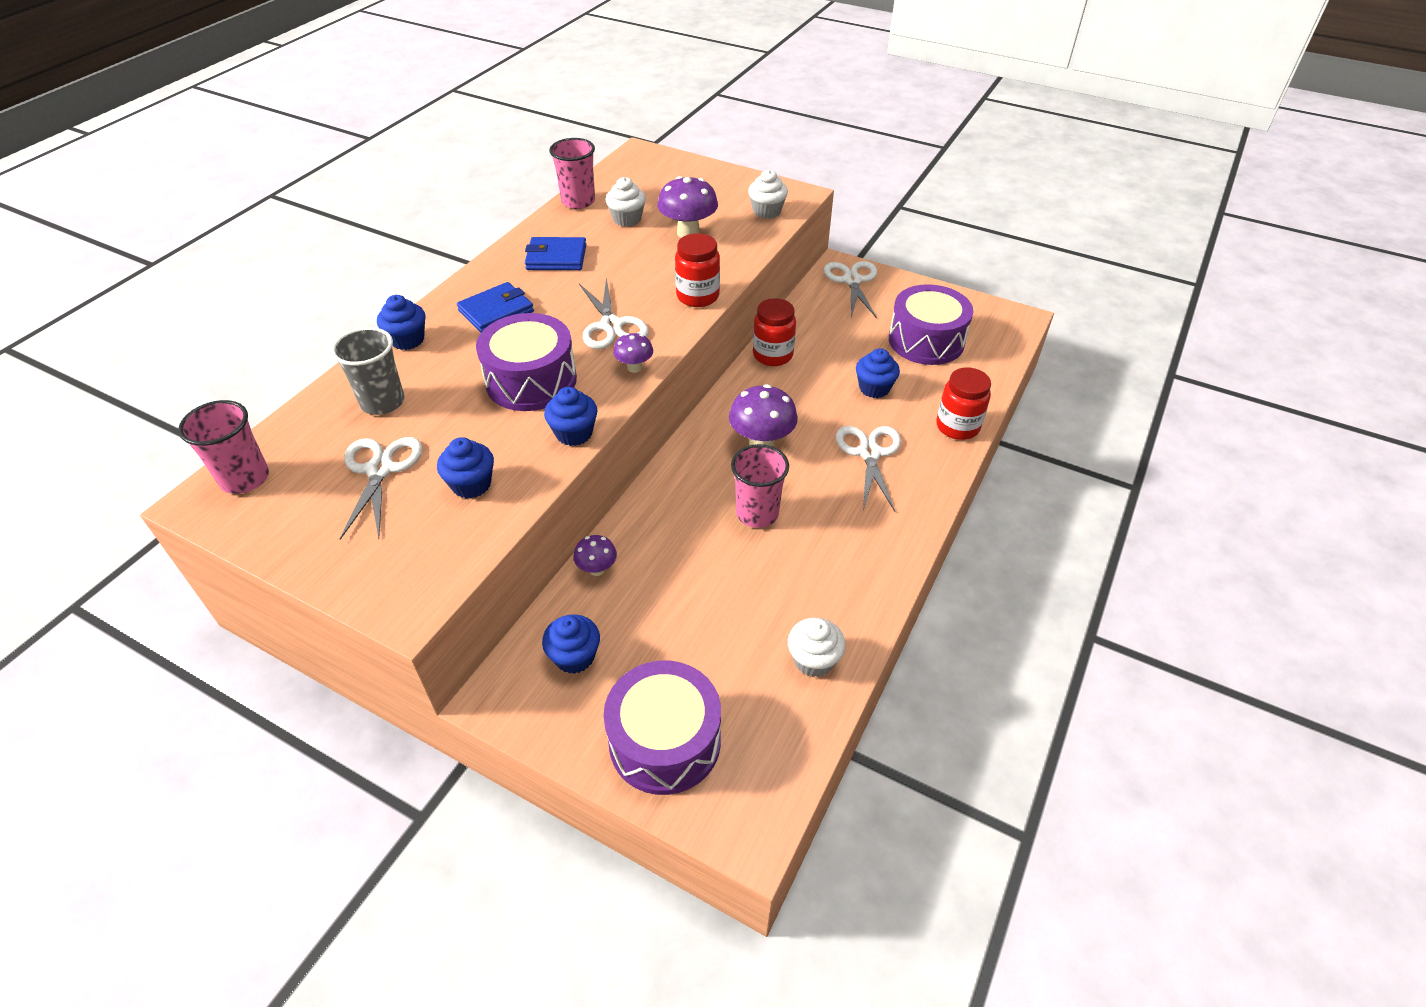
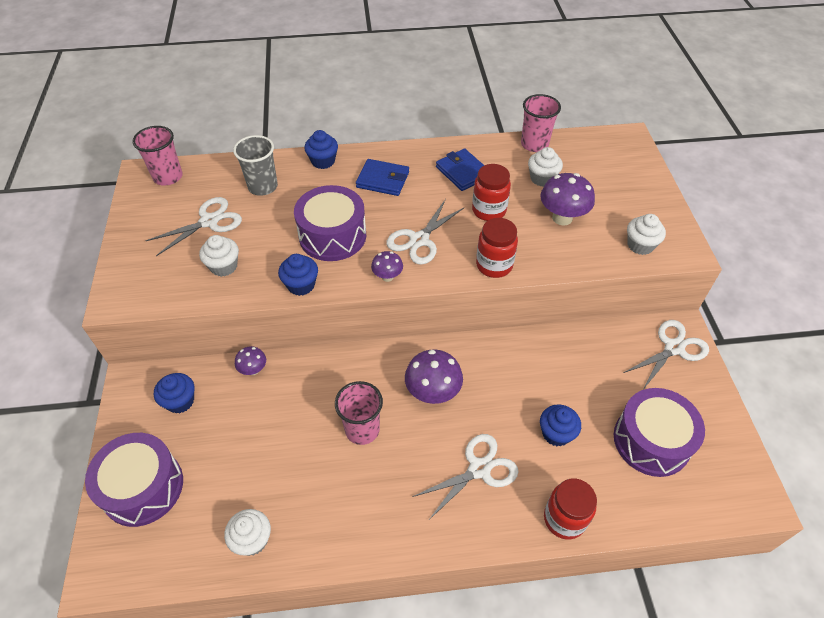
camera: 55 degrees right, 5 degrees up
blue cupcake [437,437,494,499] -> white cupcake [199,235,239,277]
red jar [753,298,796,366] -> red jar moved to [472,164,511,221]

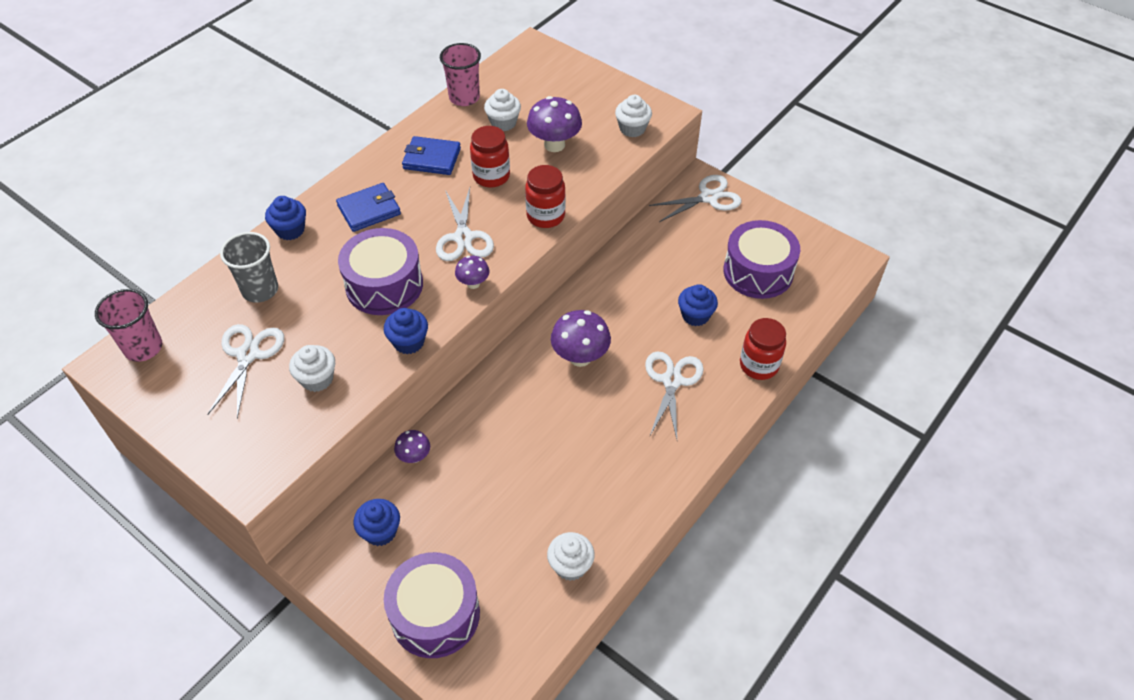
camera: 45 degrees left, 0 degrees up
pink cup [335,381,383,445] -> none
white scissors [624,320,709,388] -> white scissors turned 60 degrees clockwise [649,175,741,222]

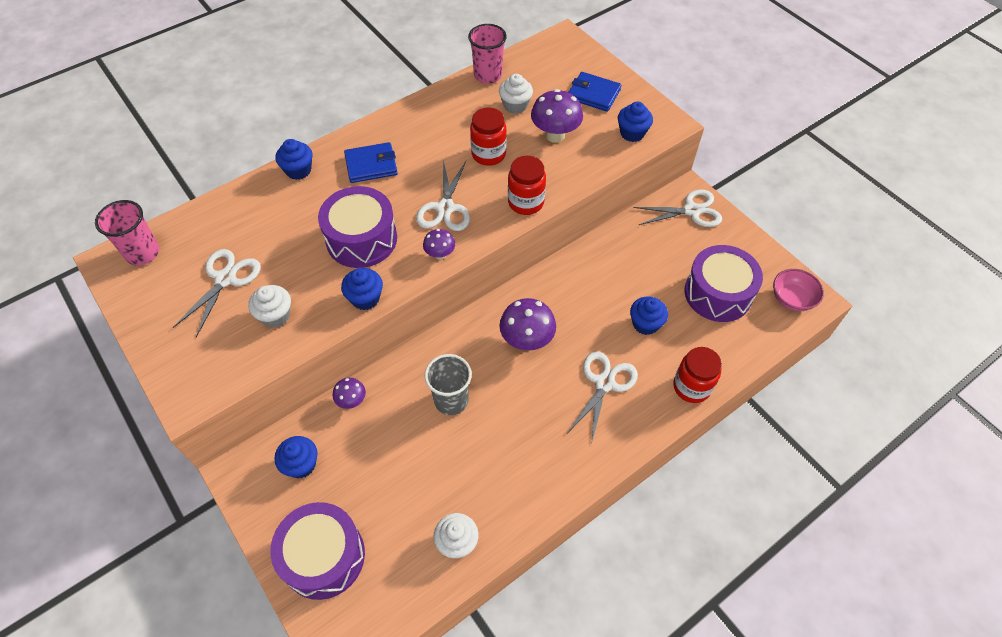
camera: 15 degrees right, 5 degrees up
grey cup [220,232,278,303] -> grey cup moved to [425,354,472,415]
blue wallet [402,136,461,175] -> blue wallet moved to [569,72,622,112]
white cupcake [615,95,652,137] -> blue cupcake [618,102,653,142]
none -> pink bowl [773,269,824,311]

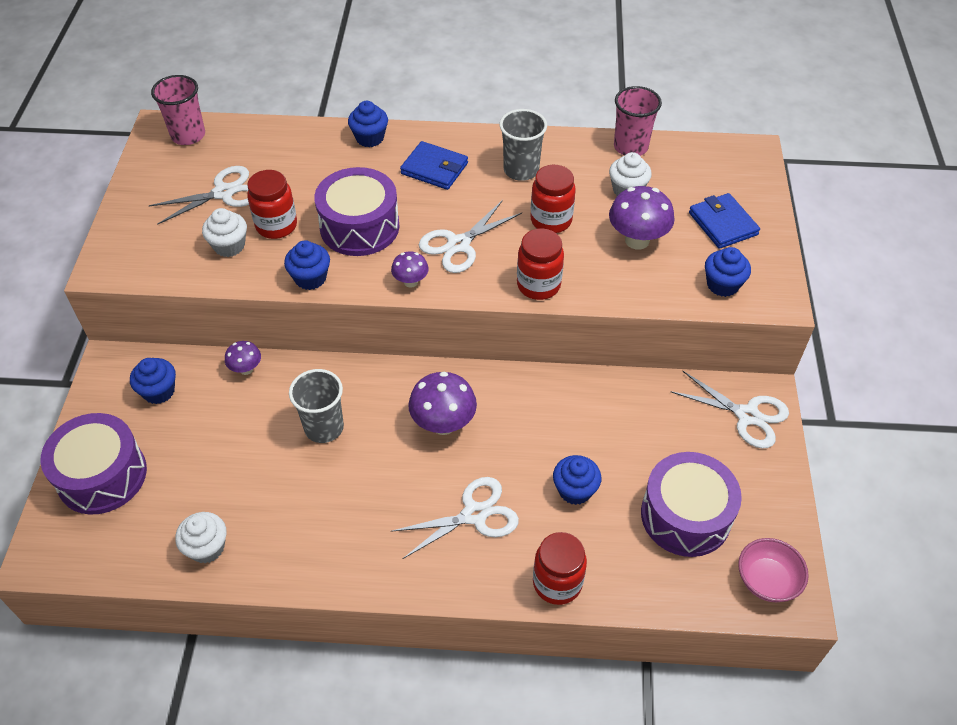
camera: 40 degrees right, 5 degrees down
none -> red jar [247,170,297,239]
none -> grey cup [500,109,547,181]

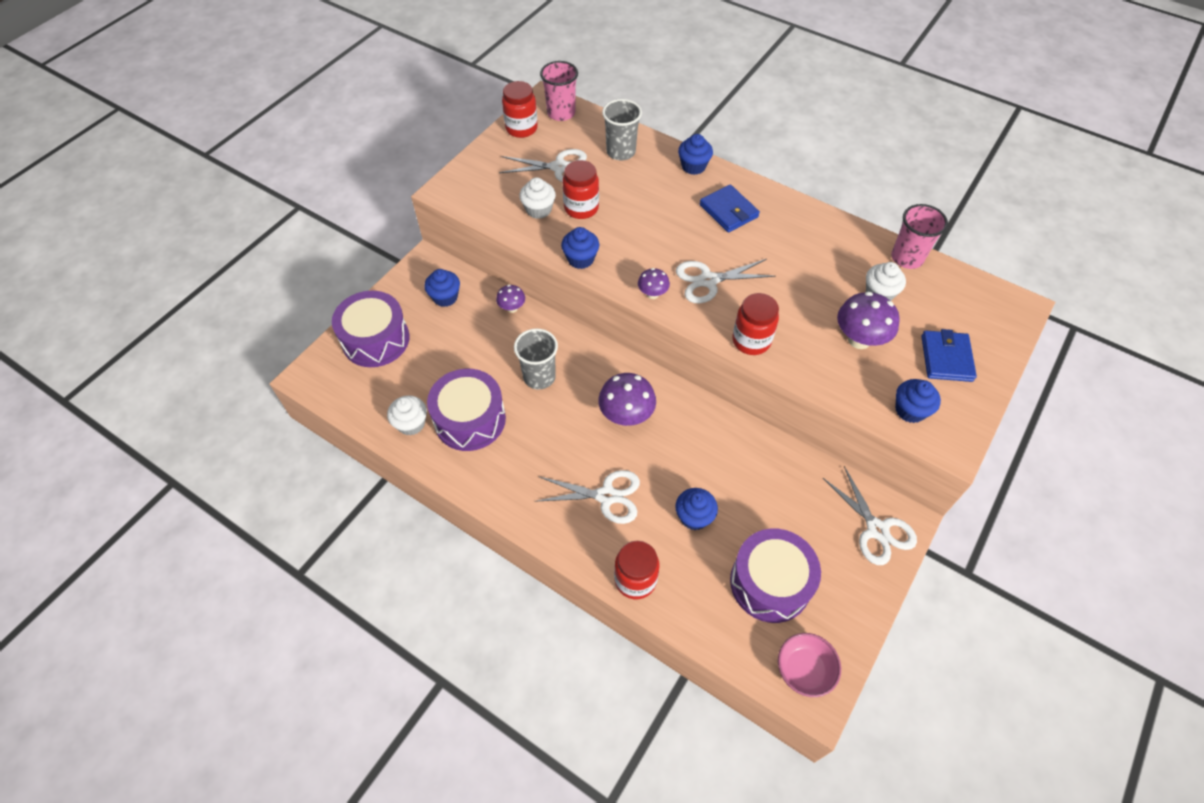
camera: 30 degrees right, 5 degrees up
purple drum [314,167,399,256] -> purple drum moved to [427,369,506,451]
grey cup [500,109,547,181] -> grey cup moved to [602,99,642,160]
red jar [530,165,576,233] -> red jar moved to [502,81,538,138]

